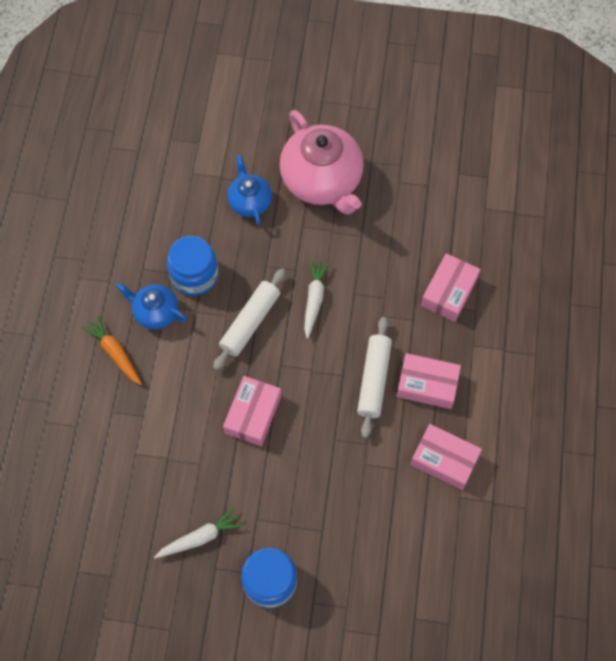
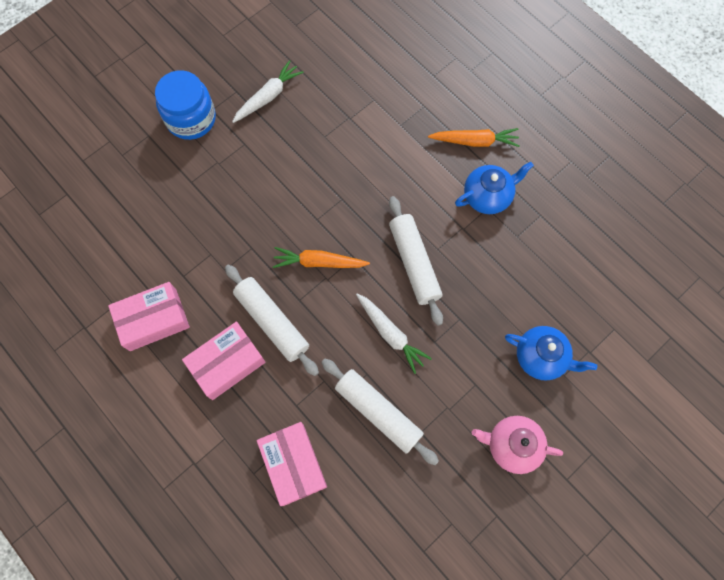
camera: 130 degrees right, 5 degrees up
white carrot [154,507,243,558] -> white carrot turned 150 degrees counterclockwise [232,60,304,123]
blue jar [167,236,218,296] -> none
pink box [223,376,281,446] -> none
pink teapot [279,110,364,215] -> pink teapot [472,416,563,474], size x0.53
none -> orange carrot [273,247,370,268]
none -> white rolling pin [321,359,439,465]

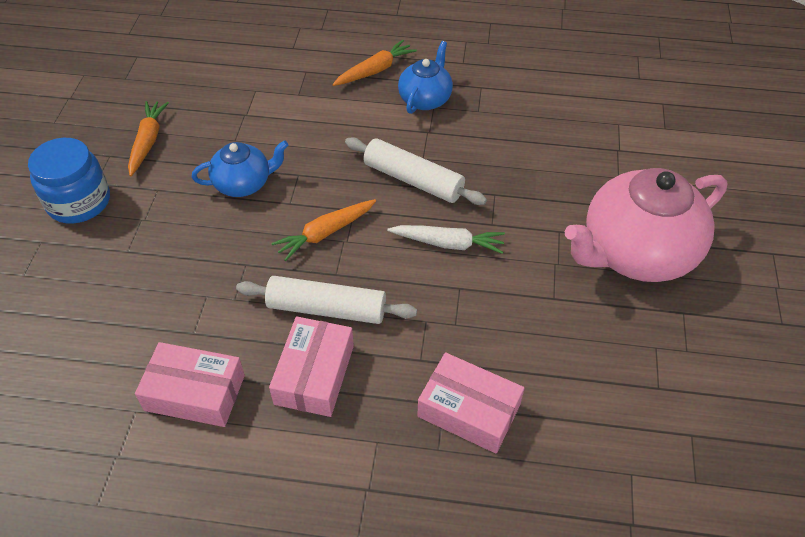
camera: 40 degrees left, 20 degrees down
pink box [108,282,190,351] -> pink box turned 75 degrees clockwise [135,342,245,427]
white carrot [232,60,304,123] -> orange carrot [128,101,169,176]
white rolling pin [321,359,439,465] -> none
pink teapot [472,416,563,474] -> pink teapot [565,168,727,282], size x1.89
blue teapot [505,326,597,380] -> blue teapot moved to [192,140,288,197]

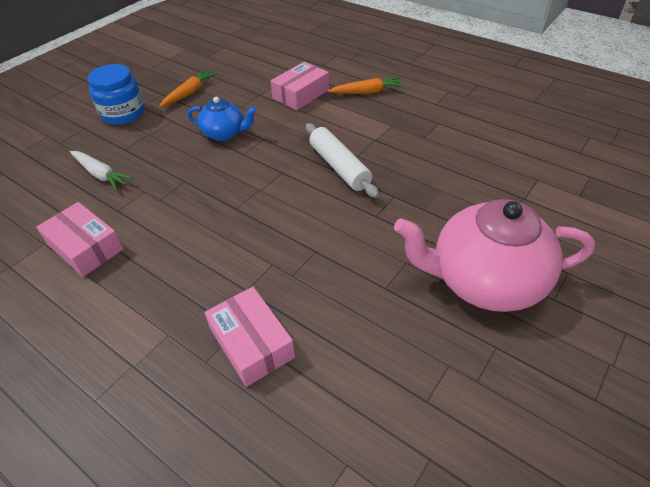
camera: 30 degrees right, 5 degrees down
white rolling pin [236,276,417,324] -> none
pink box [269,316,354,417] -> pink box moved to [271,62,329,110]
orange carrot [271,199,376,261] -> none
white carrot [387,225,505,254] -> white carrot moved to [70,151,133,190]
blue teapot [398,41,453,114] -> none

